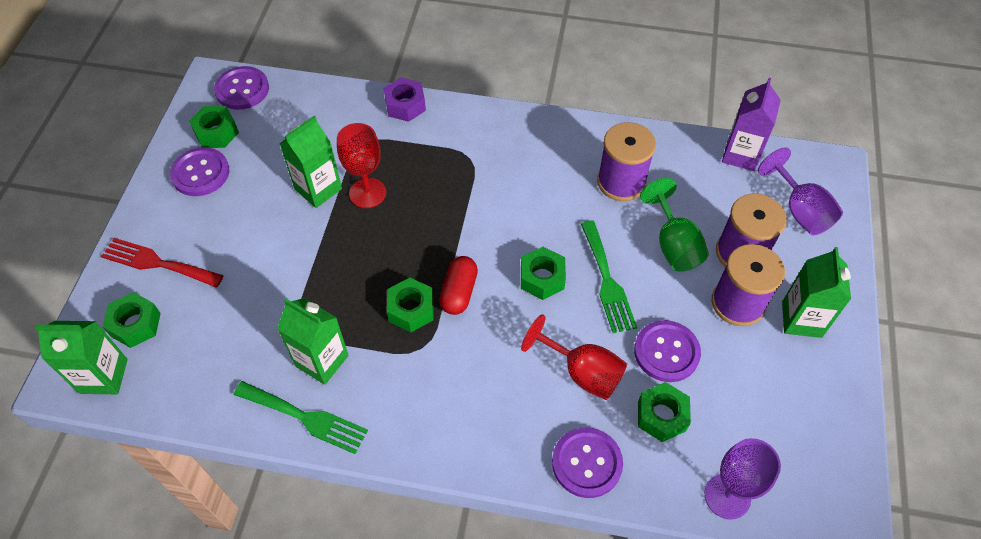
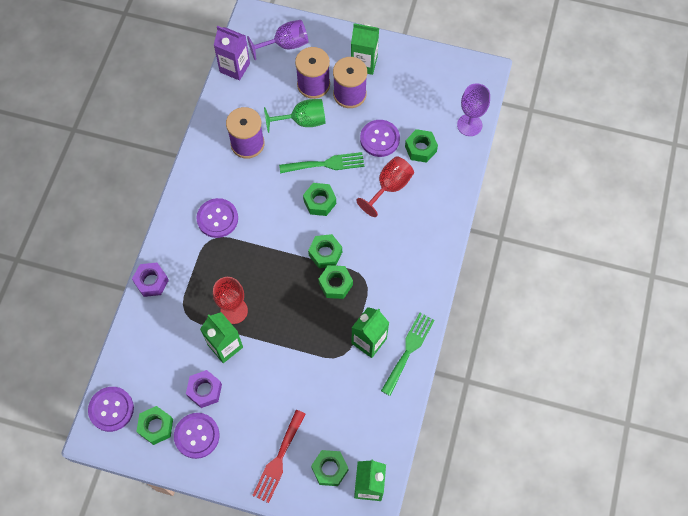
camera: 85 degrees left, 10 degrees up
red capsule [439,256,478,315] -> green nut [308,234,342,268]
purple button [552,427,623,498] -> purple button moved to [196,198,238,238]
none -> purple nut [186,370,222,408]

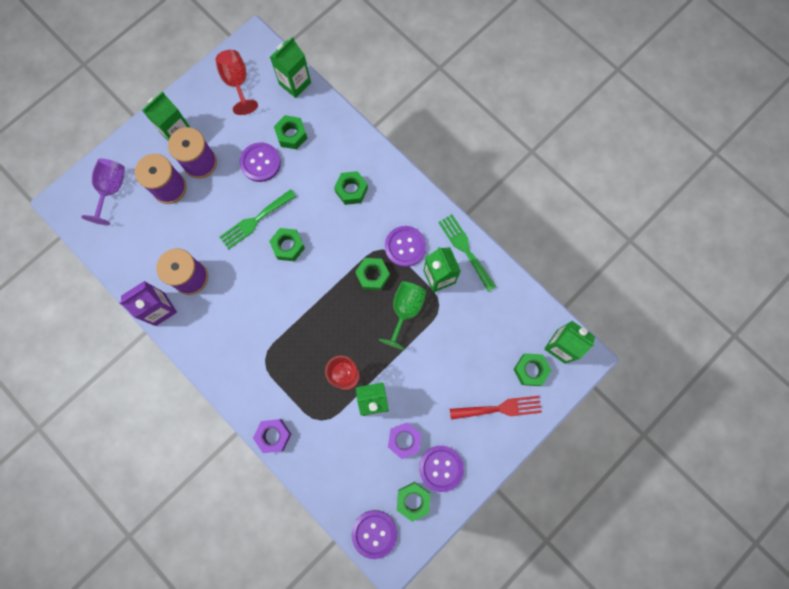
camera: 60 degrees left, 10 degrees up
purple button [196,198,238,238] -> purple button moved to [385,226,426,267]
purple carton [214,26,250,80] -> purple carton moved to [119,281,177,326]
red fork [252,410,306,503] -> red fork turned 60 degrees counterclockwise [450,396,542,420]
green goblet [264,99,326,133] -> green goblet moved to [379,281,426,350]
green fork [279,152,364,173] -> green fork turned 150 degrees counterclockwise [220,189,296,249]
green nut [308,234,342,268] -> green nut moved to [334,171,368,205]
red goblet [356,156,414,217] -> red goblet moved to [215,50,258,115]
purple goblet [457,83,490,136] -> green carton [270,37,311,98]

